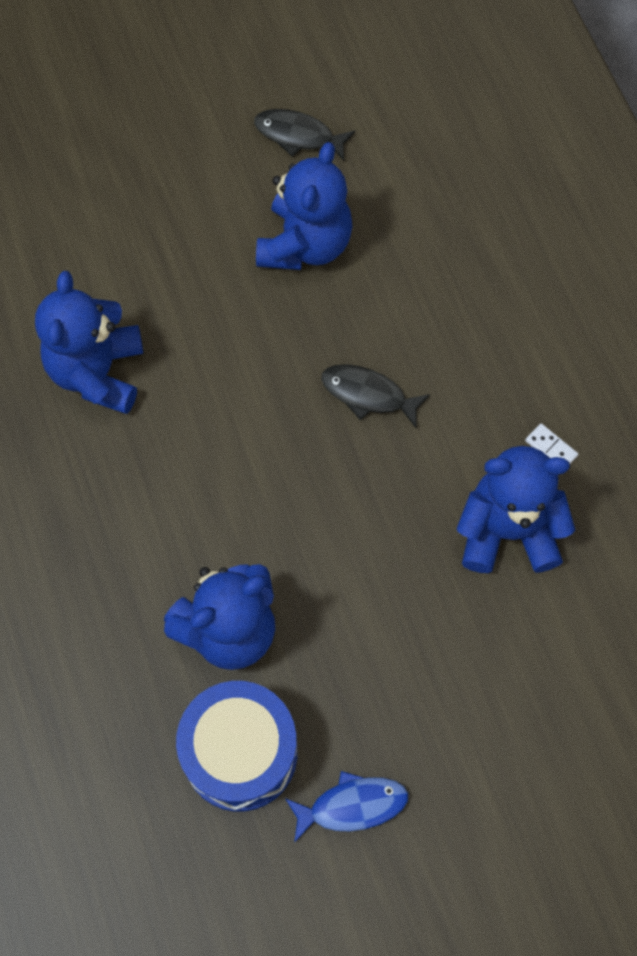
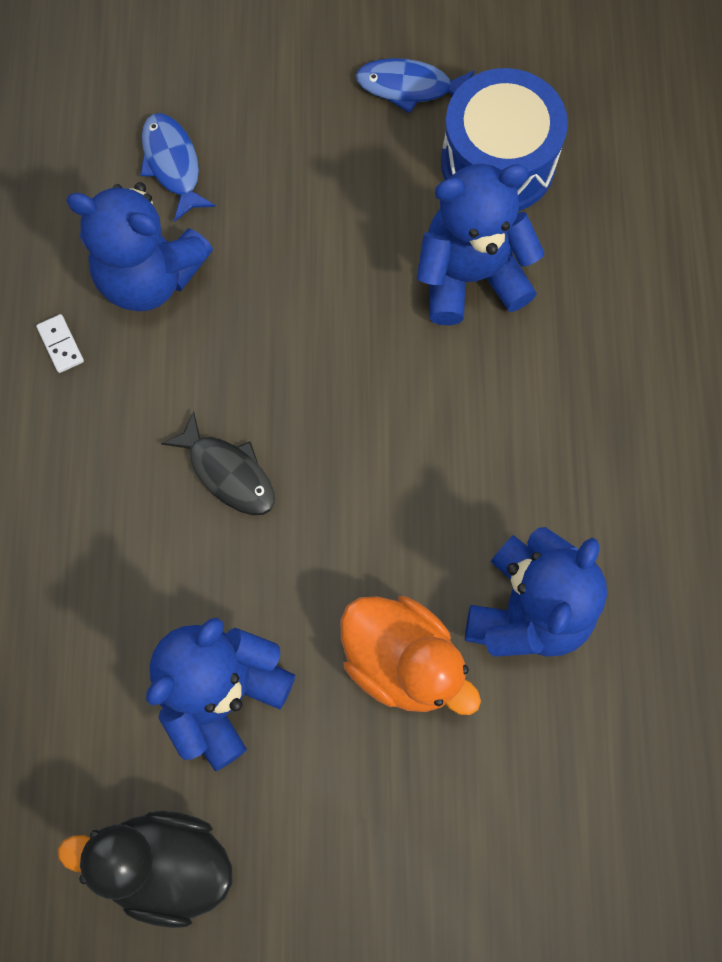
camera: 160 degrees left, 5 degrees up
black fish [254,109,355,161] -> black duck [58,811,232,928]
none -> blue fish [140,113,216,222]
none -> orange duck [341,596,481,715]

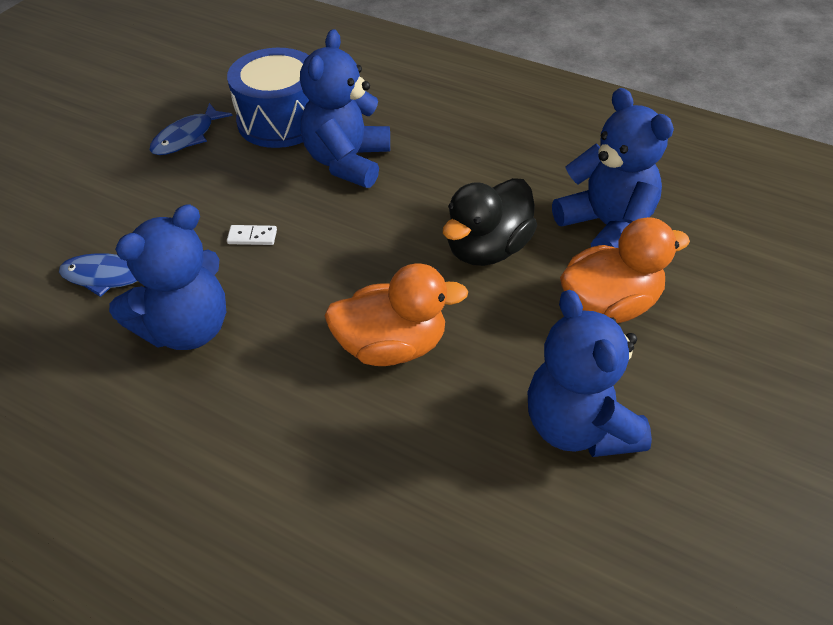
camera: 60 degrees left, 25 degrees down
white domino [36,314,84,373] -> white domino moved to [227,225,277,245]
black duck [58,811,232,928] -> black duck moved to [443,178,537,266]
black fish [161,411,275,515] -> orange duck [324,263,469,366]

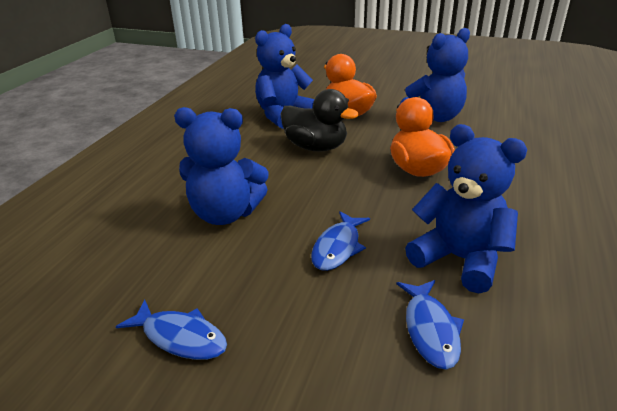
camera: 100 degrees left, 15 degrees down
blue drum [227,48,309,148] -> none
white domino [227,225,277,245] -> blue fish [311,211,370,271]

